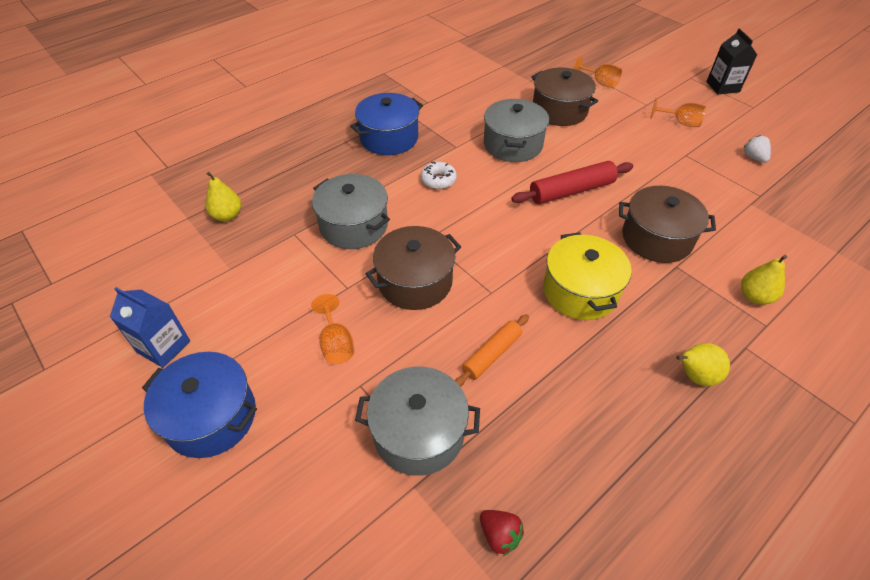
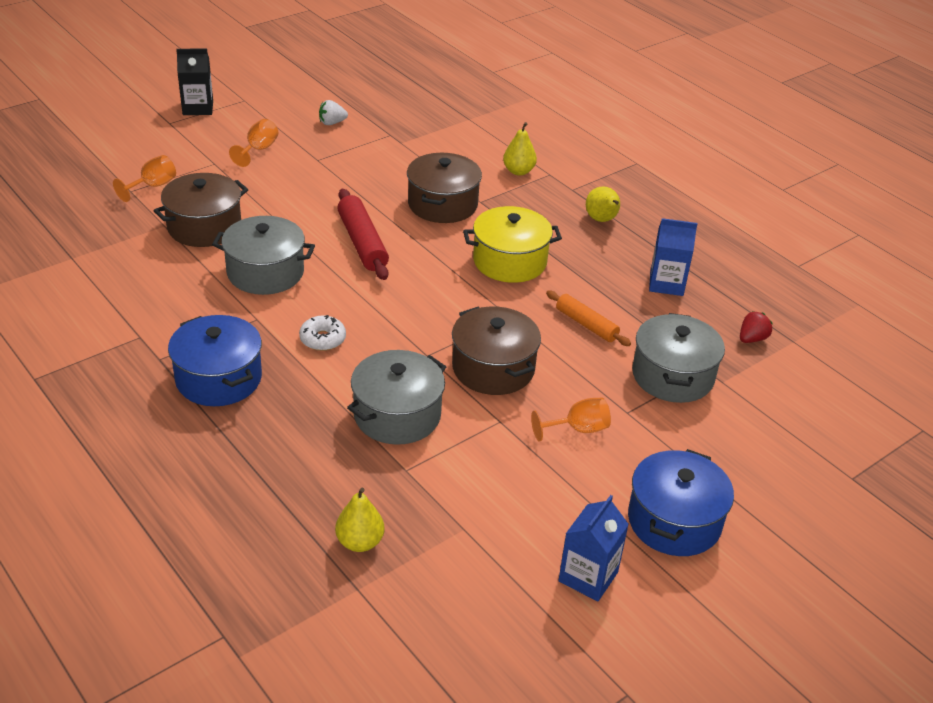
camera: 90 degrees left, 10 degrees down
none -> blue carton [649,218,698,296]

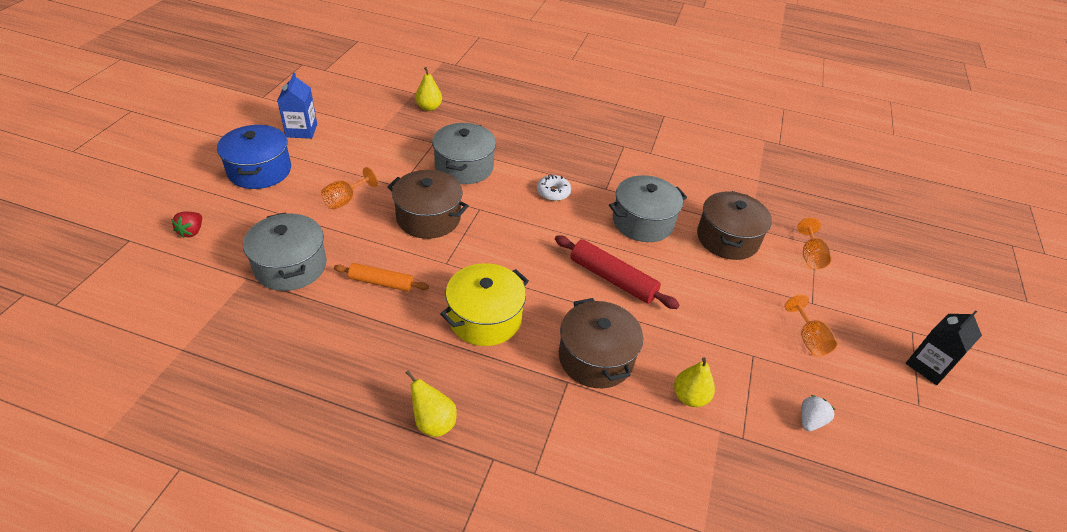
camera: 145 degrees right, 5 degrees up
blue pot [168,315,262,406] -> none
yellow pear [503,122,537,175] -> yellow pear moved to [674,357,715,407]
blue carton [649,218,698,296] -> none
red strawberry [740,311,773,343] -> red strawberry moved to [171,212,202,238]

